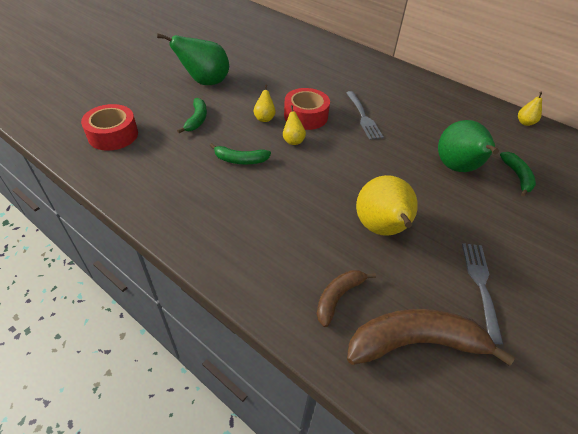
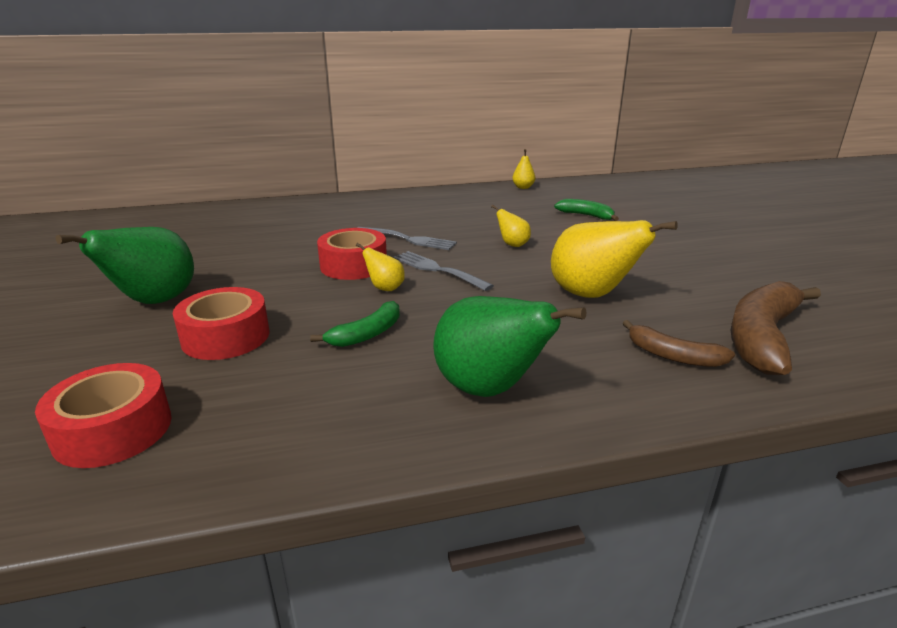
camera: 50 degrees left, 20 degrees down
green banana [177,98,207,133] -> red tape [173,287,270,360]
yellow pear [253,84,275,122] -> yellow pear moved to [491,205,531,247]
brown banana [317,270,376,327] -> brown banana turned 45 degrees counterclockwise [623,320,735,367]
green pear [438,120,499,172] -> green pear moved to [433,296,587,397]
grey fork [462,243,503,344] -> grey fork moved to [393,251,494,291]

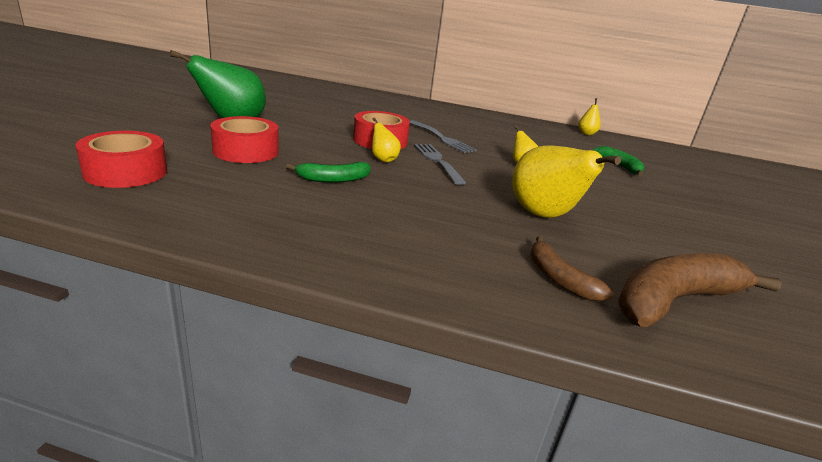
camera: 25 degrees right, 0 degrees up
green pear [433,296,587,397] -> none

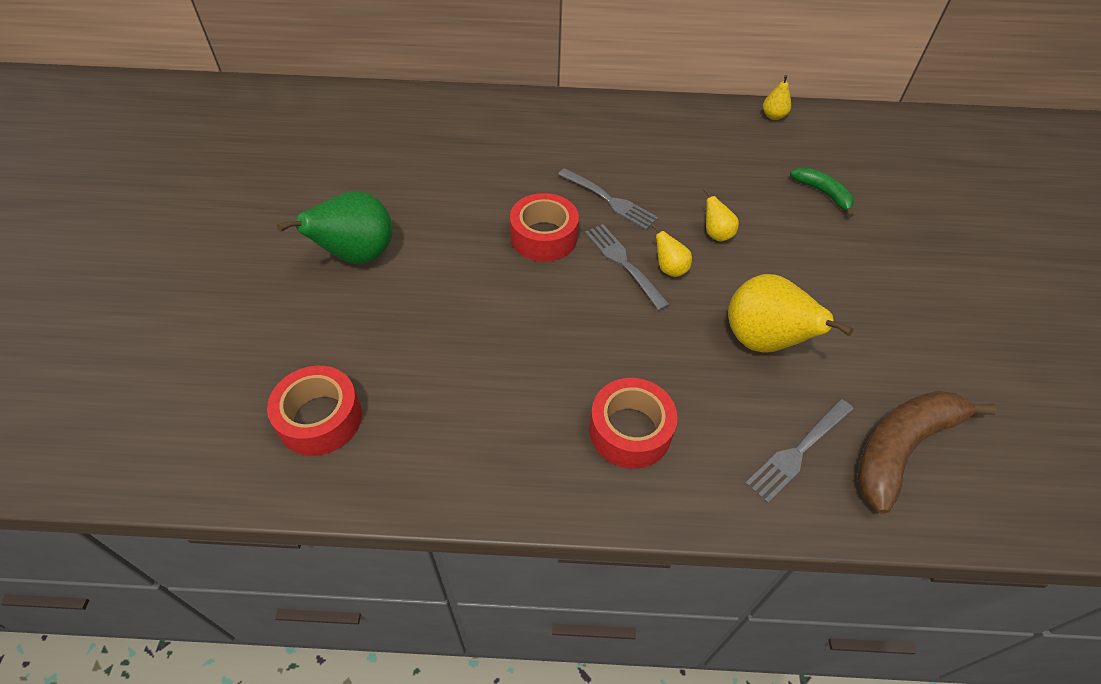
camera: 10 degrees left, 25 degrees up
red tape [210,116,279,163] -> red tape moved to [589,378,677,469]
green banana [286,162,371,183] -> none
yellow pear [372,118,401,162] -> yellow pear moved to [651,224,692,277]
brown banana [530,236,614,301] -> grey fork [745,399,854,504]

